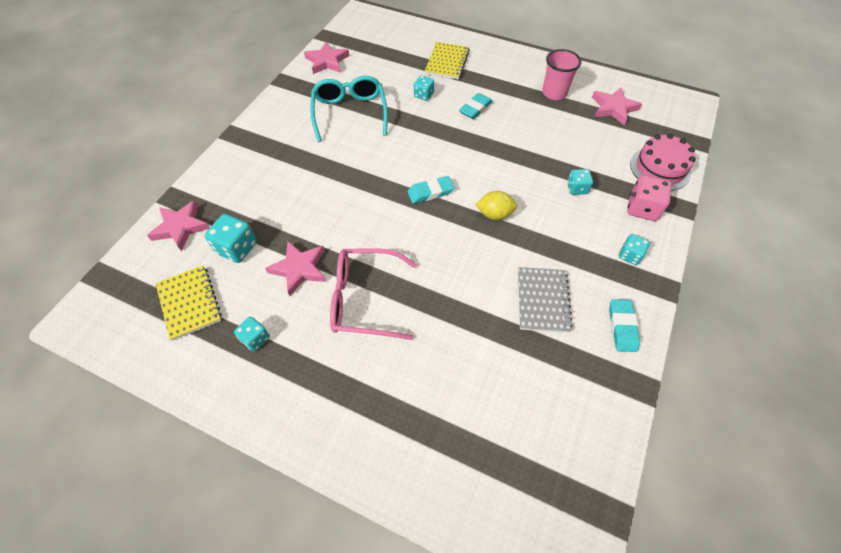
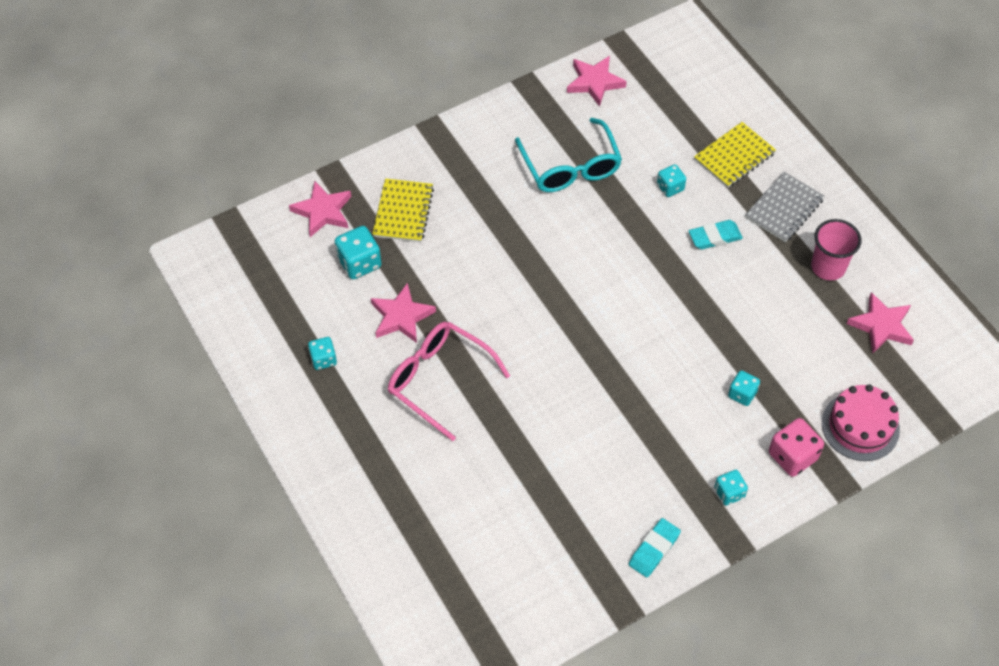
camera: 35 degrees right, 0 degrees up
yellow notebook [155,265,222,341] -> yellow notebook moved to [372,178,434,242]
turquoise glasses [310,76,388,142] -> turquoise glasses turned 135 degrees clockwise [515,118,622,192]
turquoise eraser [407,176,455,204] -> none
yellow lemon [475,191,517,220] -> none
grey notebook [518,267,573,333] -> grey notebook moved to [745,172,824,242]

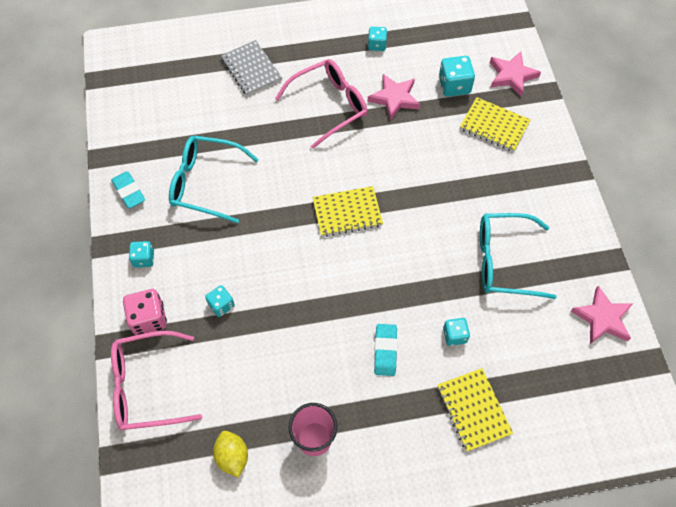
camera: 110 degrees right, 5 degrees up
grey notebook [745,172,824,242] -> grey notebook moved to [221,40,282,96]
pink cake [822,384,900,461] -> pink glasses [111,330,202,430]
pink star [847,292,914,353] -> yellow lemon [213,431,248,478]
none -> turquoise glasses [169,136,259,224]
none -> yellow notebook [313,186,383,237]

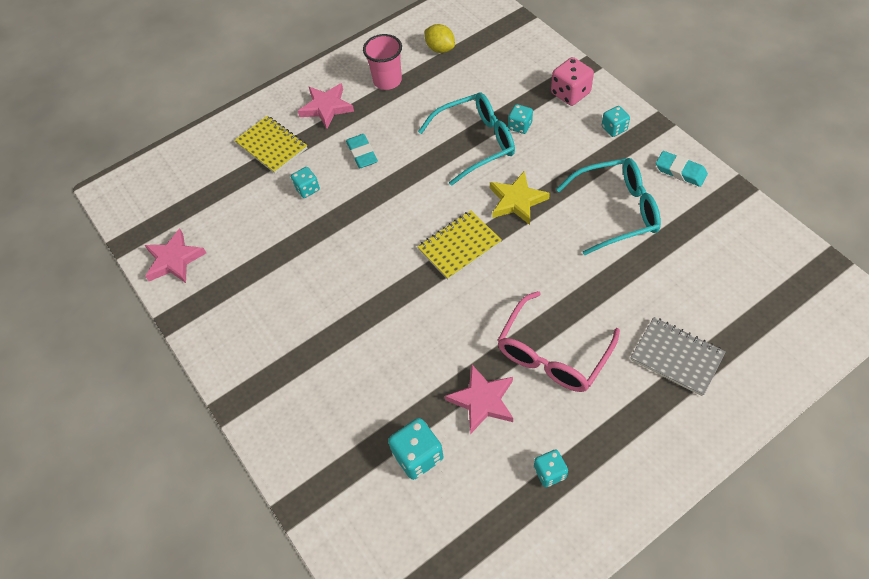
camera: 160 degrees right, 5 degrees down
pink glasses [111,330,202,430] -> none
yellow notebook [460,97,531,152] -> none
turquoise glasses [480,213,557,299] -> turquoise glasses moved to [418,93,515,186]
pink star [490,51,541,97] -> pink star moved to [298,83,354,129]
none -> yellow star [490,171,550,225]

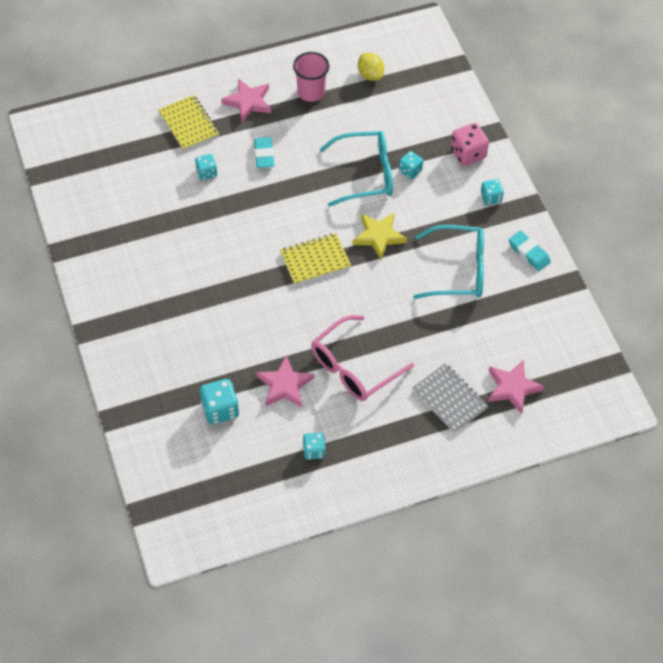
camera: 10 degrees right, 0 degrees up
pink star [145,228,206,283] -> pink star moved to [488,360,544,414]

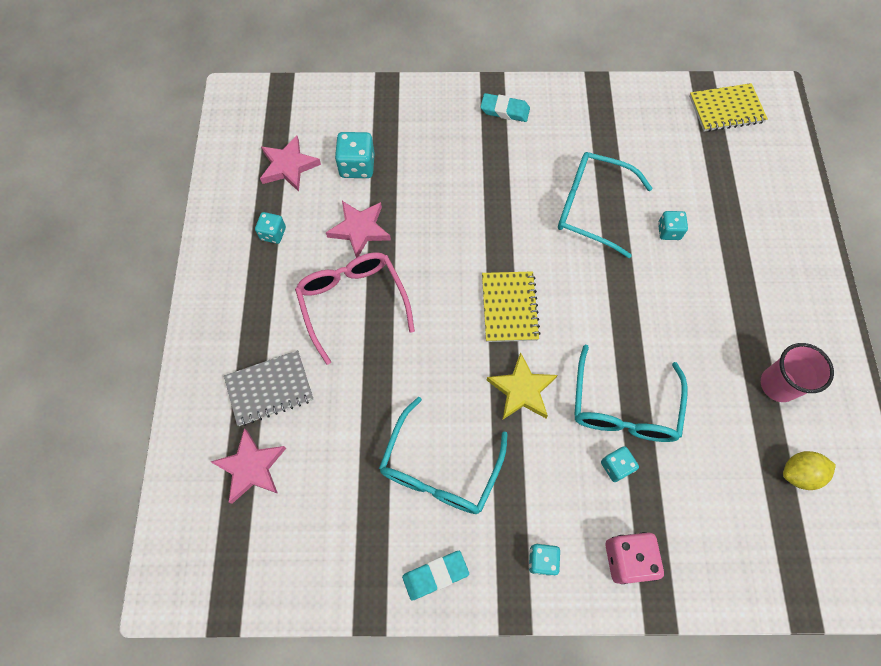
camera: 110 degrees right, 10 degrees up
yellow notebook [158,95,219,151] -> yellow notebook moved to [689,83,768,132]
pink star [221,78,271,122] -> pink star moved to [260,135,321,192]
turquoise eraser [254,137,274,168] -> turquoise eraser moved to [480,93,530,122]
none -> turquoise glasses [558,152,652,258]

